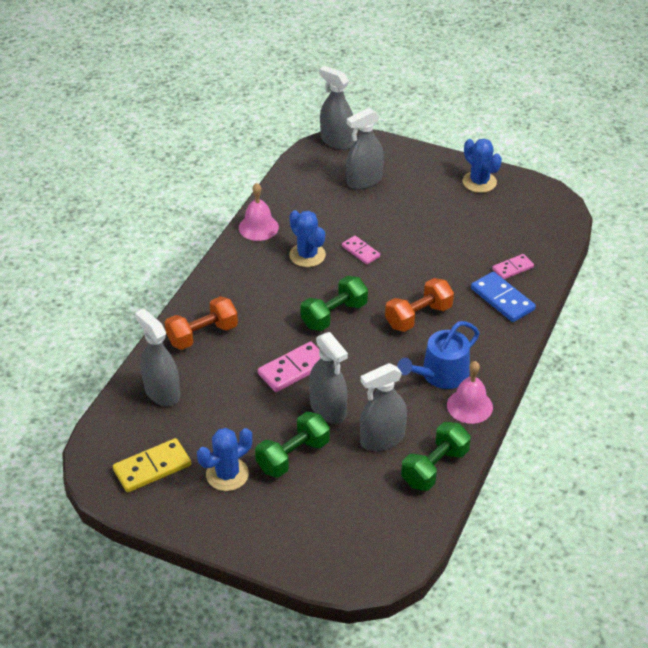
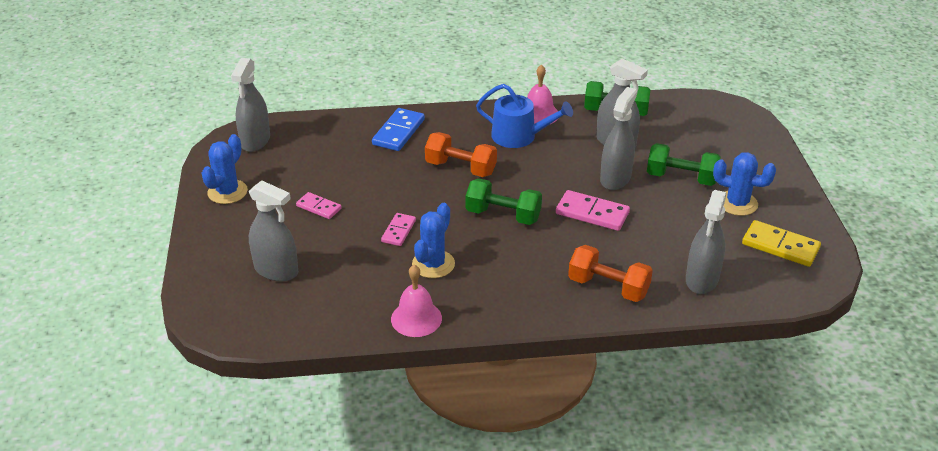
camera: 120 degrees left, 5 degrees down
grey spray bottle [319,66,354,150] -> grey spray bottle moved to [231,58,270,152]
pink domino [492,254,534,279] -> pink domino moved to [296,192,342,219]

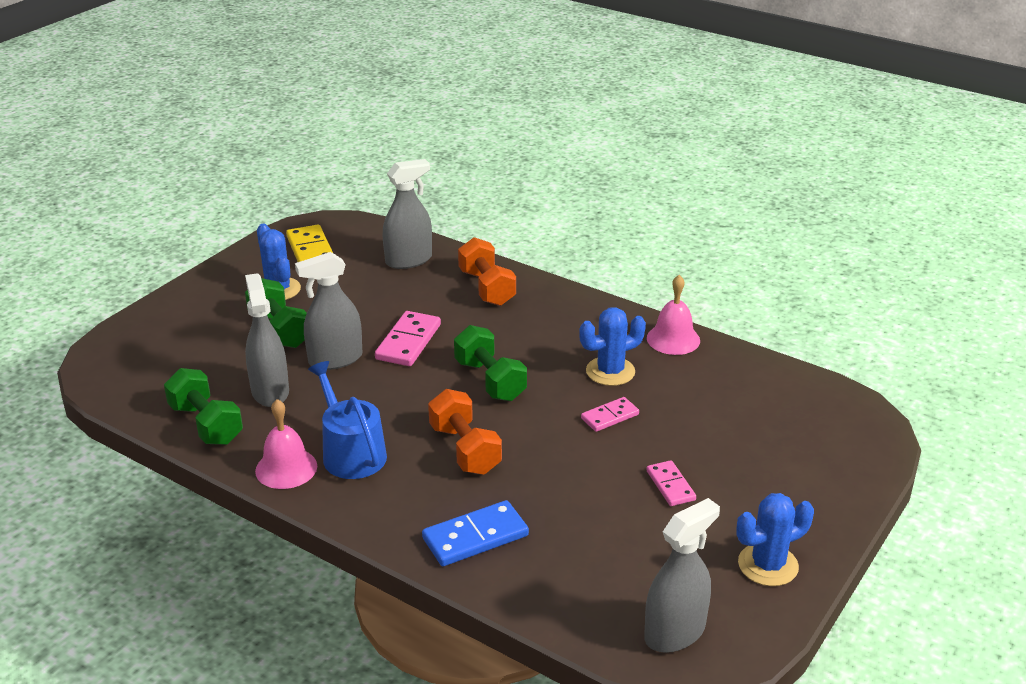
camera: 140 degrees left, 5 degrees down
grey spray bottle [249,180,298,281] -> none
pink domino [556,190,630,231] -> pink domino turned 45 degrees clockwise [375,311,441,366]

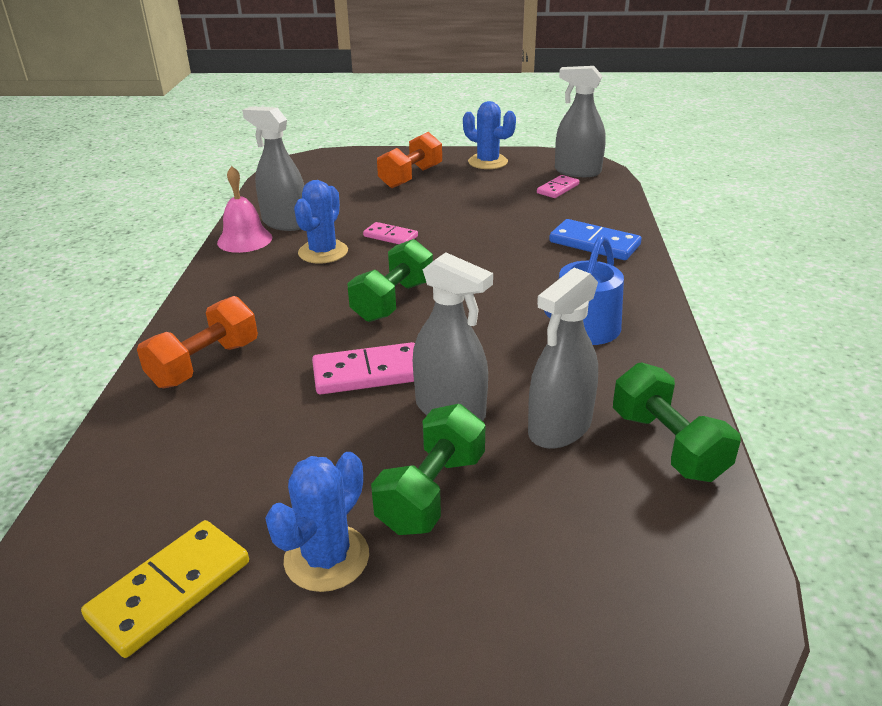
camera: 120 degrees left, 0 degrees up
green dumbbell [164,368,243,445] -> green dumbbell turned 45 degrees counterclockwise [613,362,741,482]
pink bell [255,399,317,489] -> none
grey spray bottle [383,159,432,269] -> grey spray bottle moved to [242,107,304,231]
orange dumbbell [428,389,502,475] -> orange dumbbell moved to [377,132,442,188]
blue cactus [579,307,646,386] -> blue cactus turned 75 degrees clockwise [294,180,348,264]
pink domino [646,460,696,506] -> pink domino moved to [537,175,579,198]

